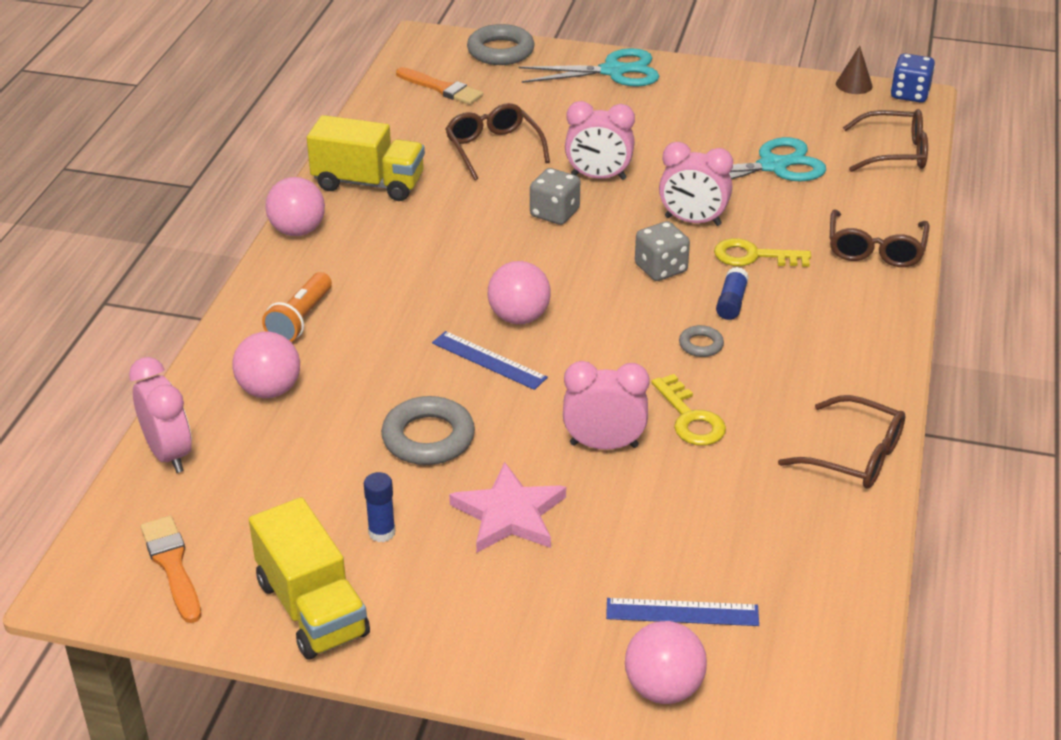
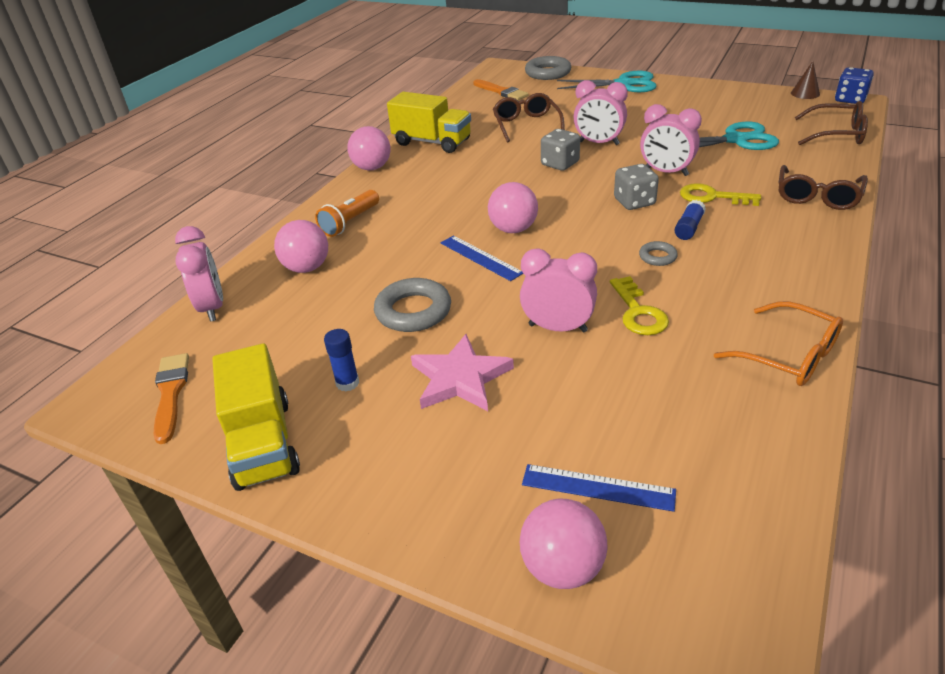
camera: 15 degrees right, 0 degrees up
brown glasses [778,395,905,489] -> orange glasses [714,301,843,386]

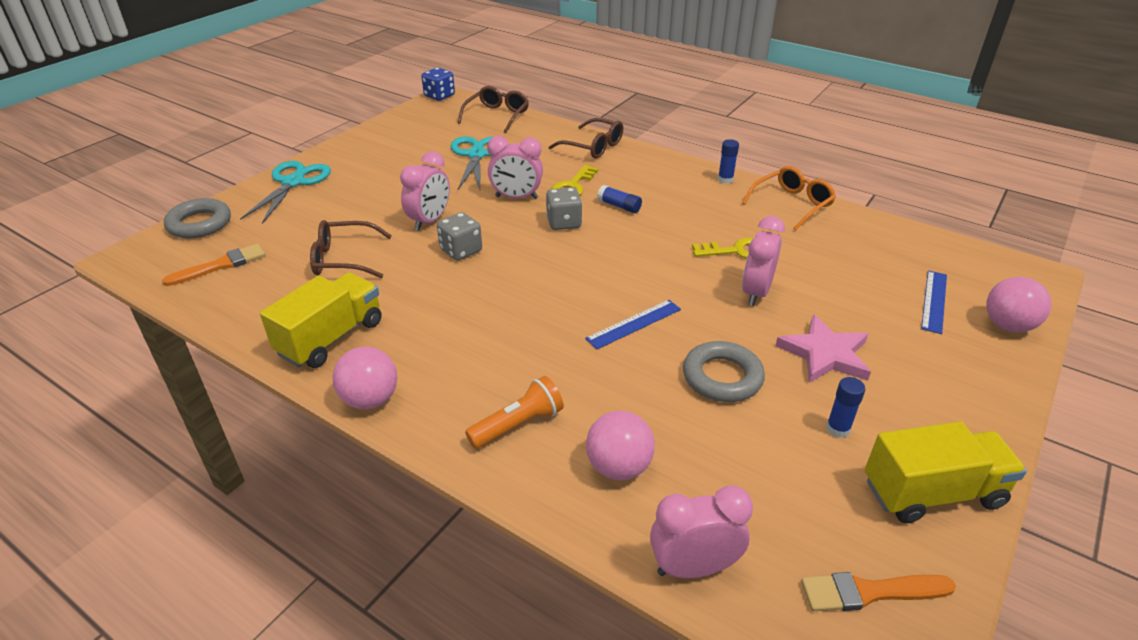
camera: 85 degrees left, 0 degrees up
orange flashlight [315,190,379,237] -> orange flashlight turned 75 degrees counterclockwise [465,376,564,449]
pink ball [488,182,538,233] -> none
grey ring [639,241,678,266] -> none
pink clock [640,104,702,176] -> pink clock turned 60 degrees clockwise [487,136,543,199]
brown cone [791,61,820,99] -> none
none -> blue glue stick [718,139,739,184]

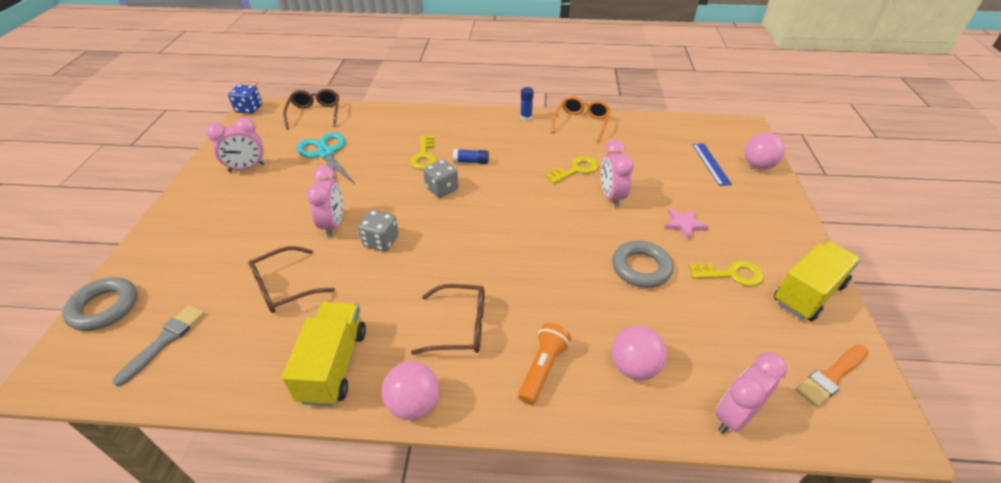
camera: 30 degrees left, 5 degrees up
orange brush [162,244,265,286] -> grey brush [113,305,205,386]
turquoise scissors [240,161,331,224] -> none
pink clock [487,136,543,199] -> pink clock moved to [206,117,265,172]
brown glasses [549,118,623,159] -> brown glasses moved to [411,284,485,355]
blue ruler [585,300,681,349] -> none
pink star [776,315,871,383] -> pink star [664,209,709,240], size x0.65
blue glue stick [826,377,866,438] -> yellow key [689,261,764,286]

